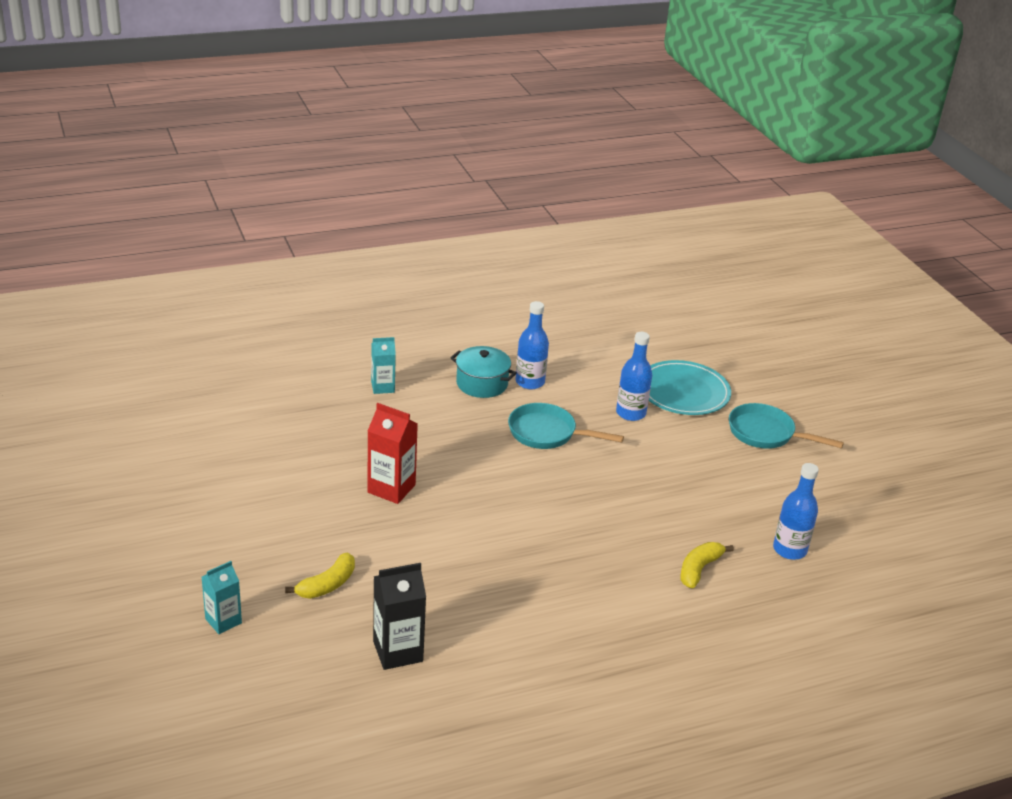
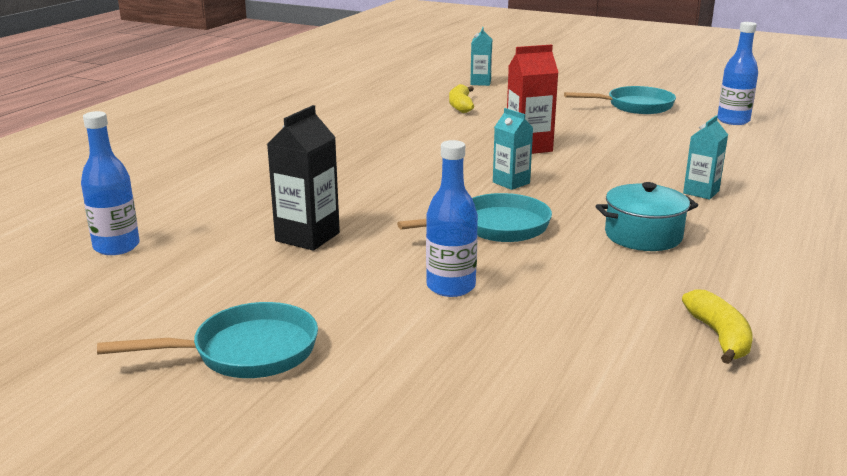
camera: 140 degrees right, 10 degrees down
black carton [373,563,426,670] -> black carton moved to [267,105,340,251]
blue bottle [515,301,549,389] -> blue bottle moved to [717,22,758,125]
turquoise plate [649,360,731,415] -> none
yellow banana [680,542,734,588] -> yellow banana moved to [682,290,752,364]
none -> turquoise carton [493,108,533,190]
none -> turquoise pan [564,86,676,114]

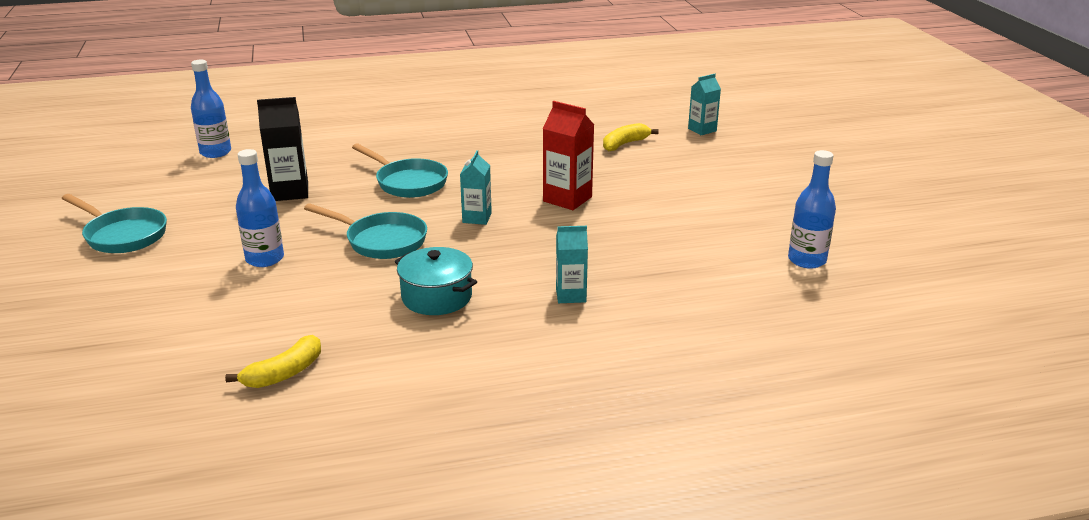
camera: 50 degrees right, 5 degrees up
turquoise pan [564,86,676,114] -> turquoise pan moved to [352,143,448,198]

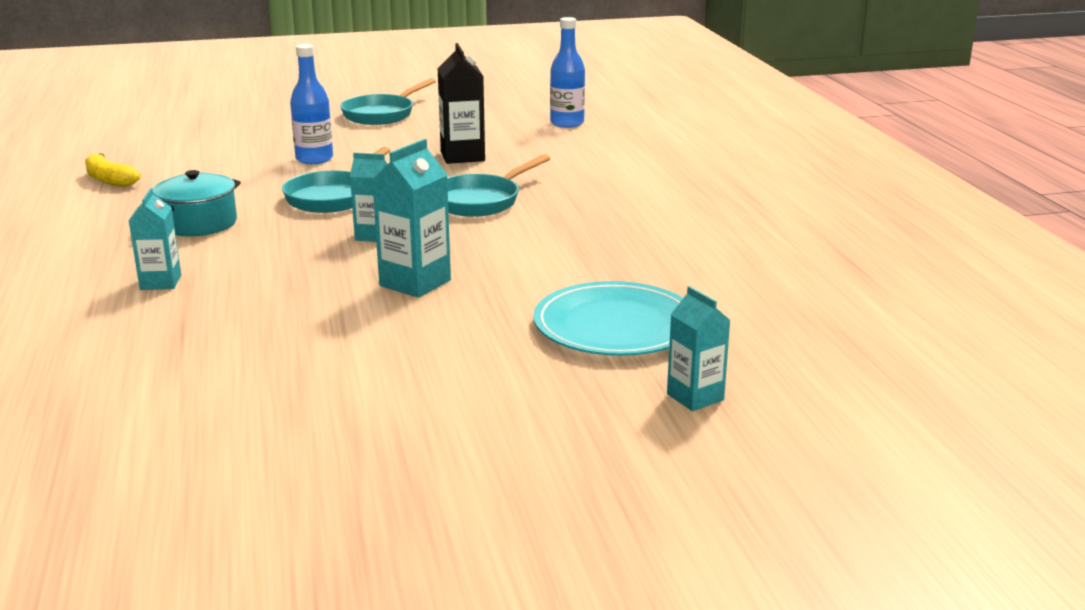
camera: 90 degrees right, 5 degrees down
red carton [543,101,594,210] -> turquoise carton [372,139,451,298]
yellow banana [603,123,659,151] -> turquoise plate [533,281,683,356]
blue bottle [788,150,836,269] -> none

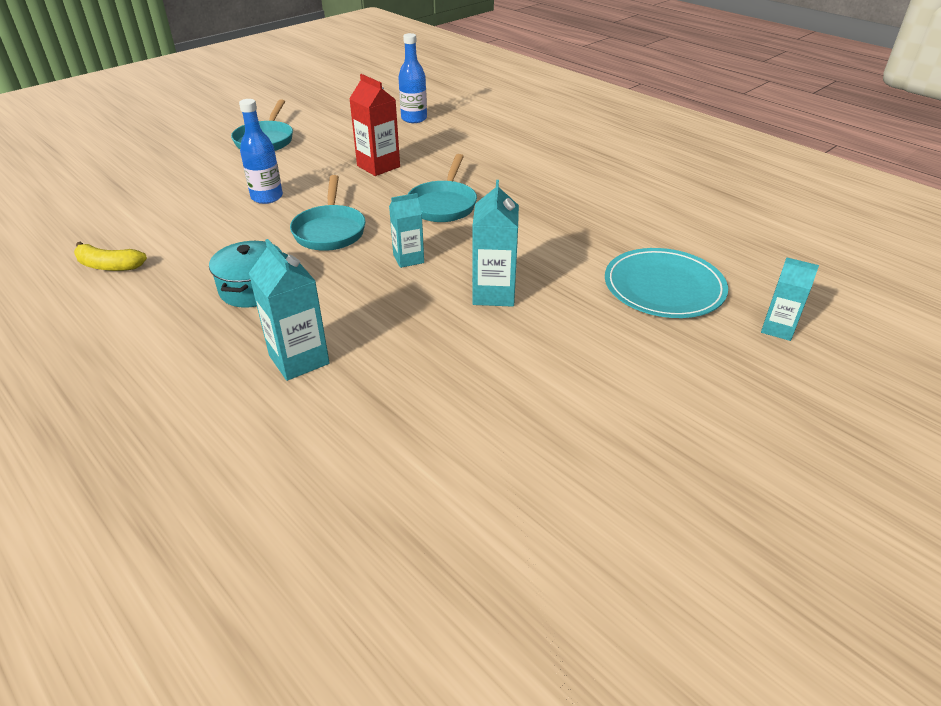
camera: 30 degrees left, 15 degrees up
turquoise carton [129,188,181,290] -> turquoise carton [249,239,330,381], size x1.52
black carton [438,43,485,164] -> red carton [349,74,400,176]

